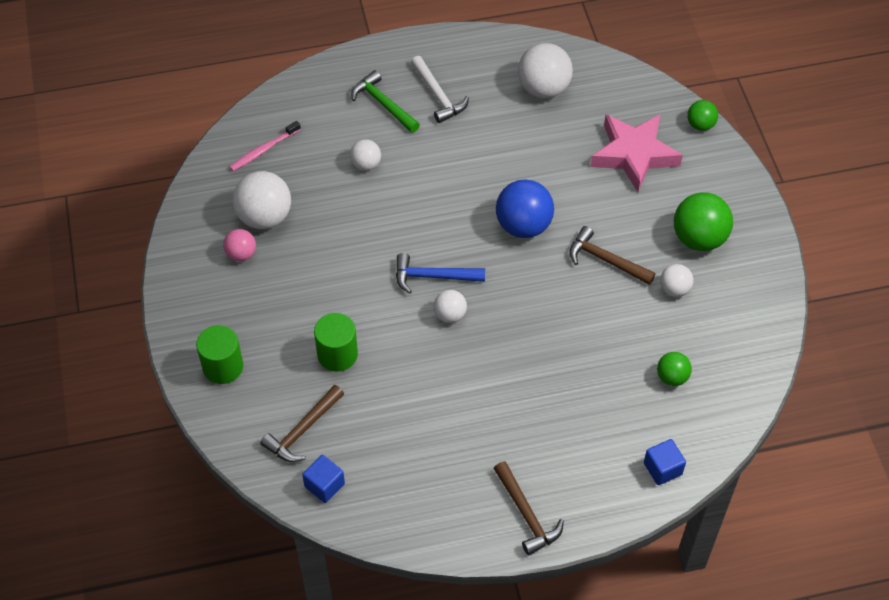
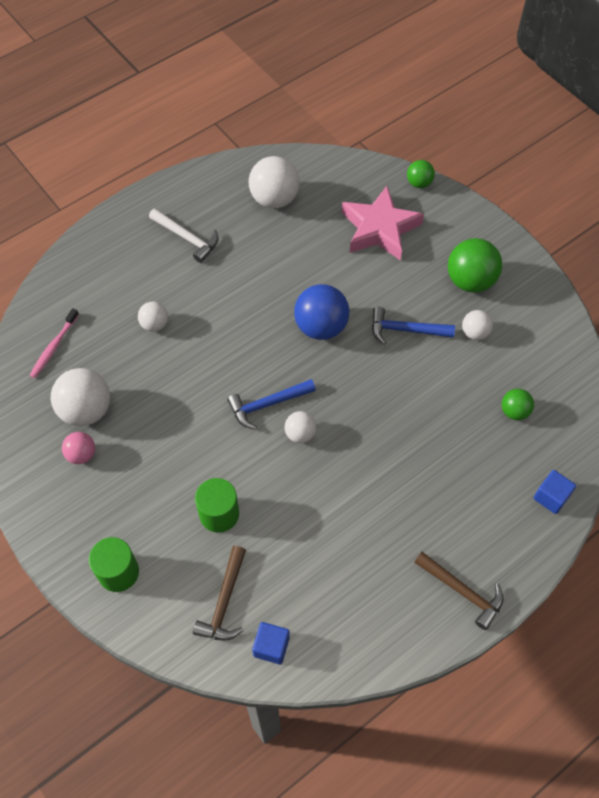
camera: 25 degrees left, 5 degrees up
green hammer [351,70,420,133] -> none
brown hammer [569,226,656,285] -> blue hammer [372,307,455,345]

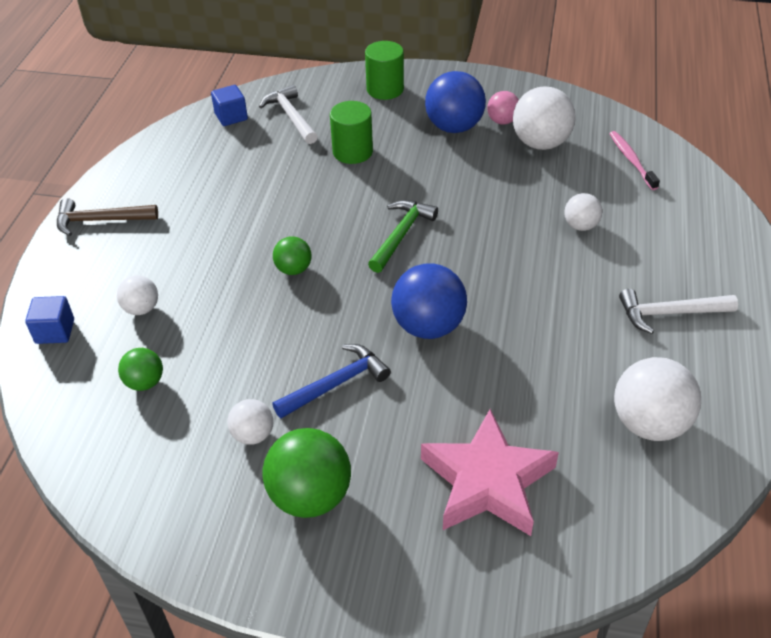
camera: 140 degrees right, 15 degrees down
brown hammer [193,546,246,641] -> white hammer [259,85,318,144]
blue hammer [227,379,316,430] -> green hammer [368,200,438,273]
white ball [285,411,317,443] -> white ball moved to [117,275,158,315]
green ball [407,160,435,188] -> green ball moved to [273,236,311,275]
none -> blue ball [425,71,486,133]

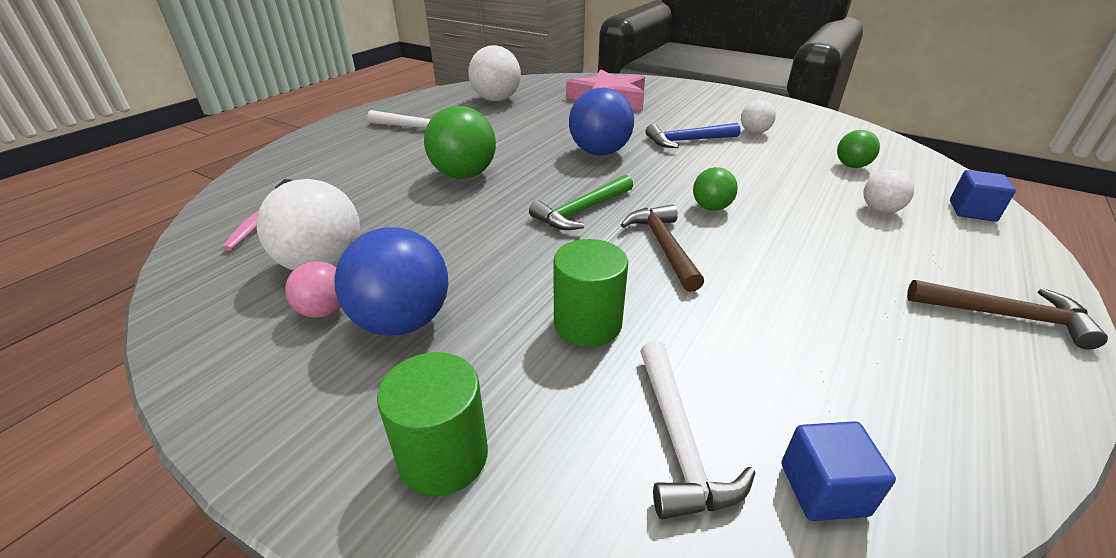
camera: 160 degrees left, 10 degrees down
green ball [263,428,351,518] -> green ball moved to [424,106,496,179]
white ball [564,193,603,231] -> none
none -> brown hammer [621,204,704,292]

